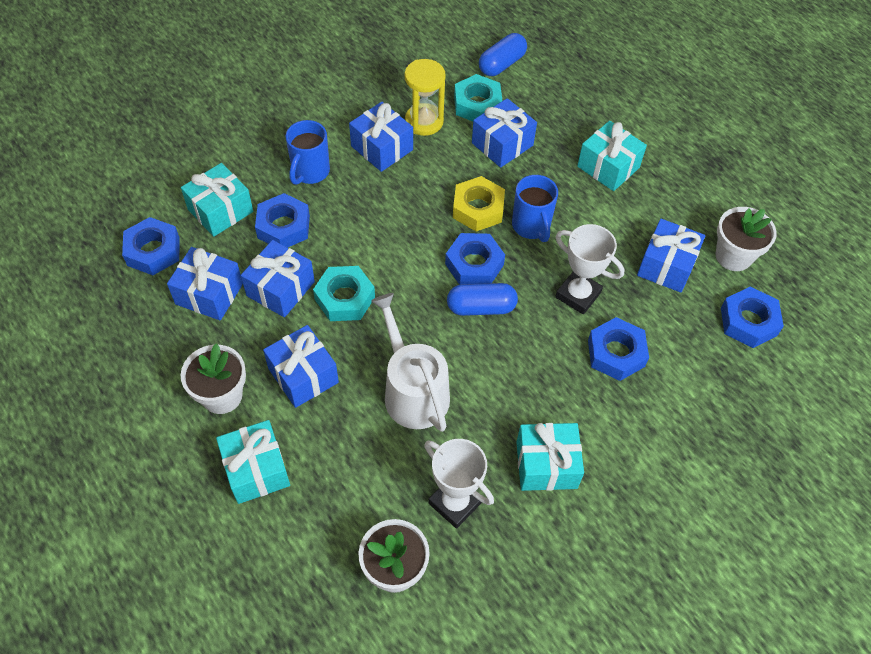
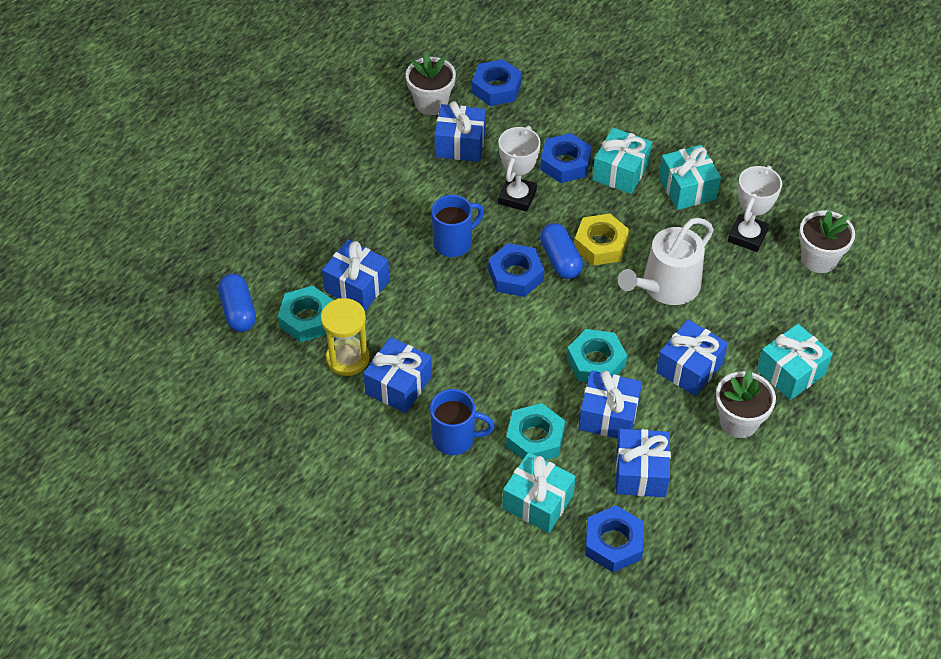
camera: 105 degrees left, 5 degrees down
blue nut [255,193,310,248] -> turquoise nut [506,403,565,460]
yellow nut [453,176,505,231] -> yellow nut moved to [574,213,630,266]
blue capsule [479,33,527,76] -> blue capsule turned 45 degrees clockwise [218,274,256,332]
turquoise gift [577,121,647,191] -> turquoise gift moved to [592,128,652,194]

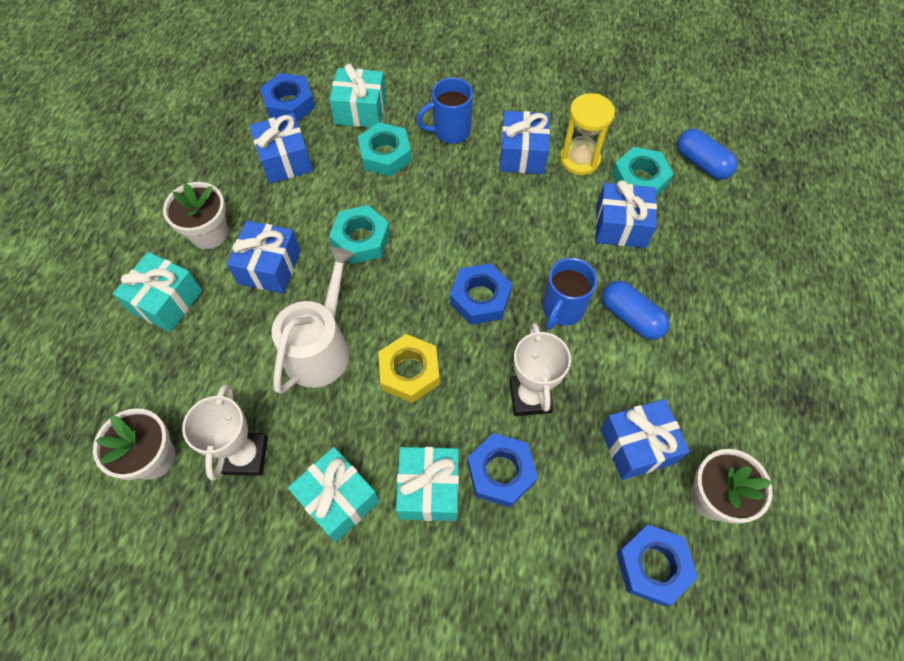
camera: 155 degrees right, 10 degrees up
blue capsule [540,223,583,279] -> blue capsule moved to [602,281,670,340]
blue gift [579,370,642,439] -> none

